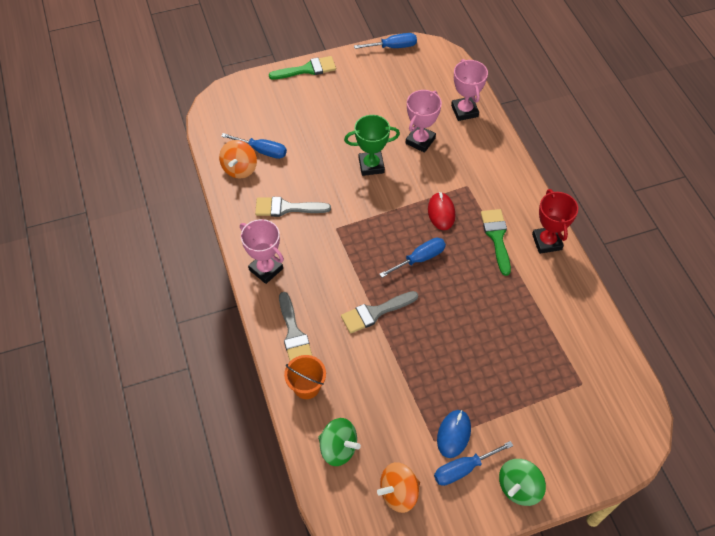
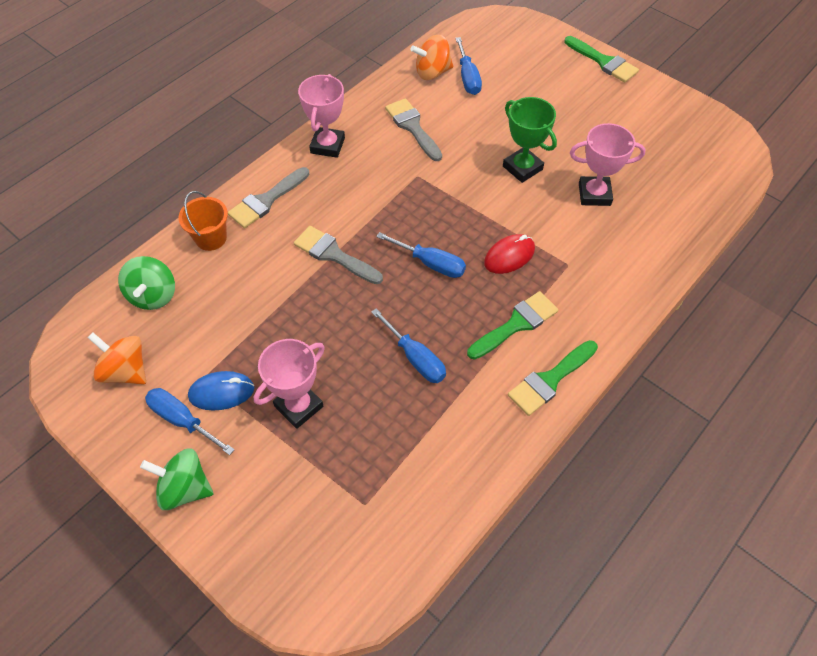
camera: 60 degrees right, 0 degrees up
blue screwdriver [354,33,417,49] -> blue screwdriver moved to [371,308,446,383]
pink trophy [451,59,488,121] -> pink trophy moved to [254,339,325,429]
red trophy [532,189,578,254] -> green brush [508,340,598,416]

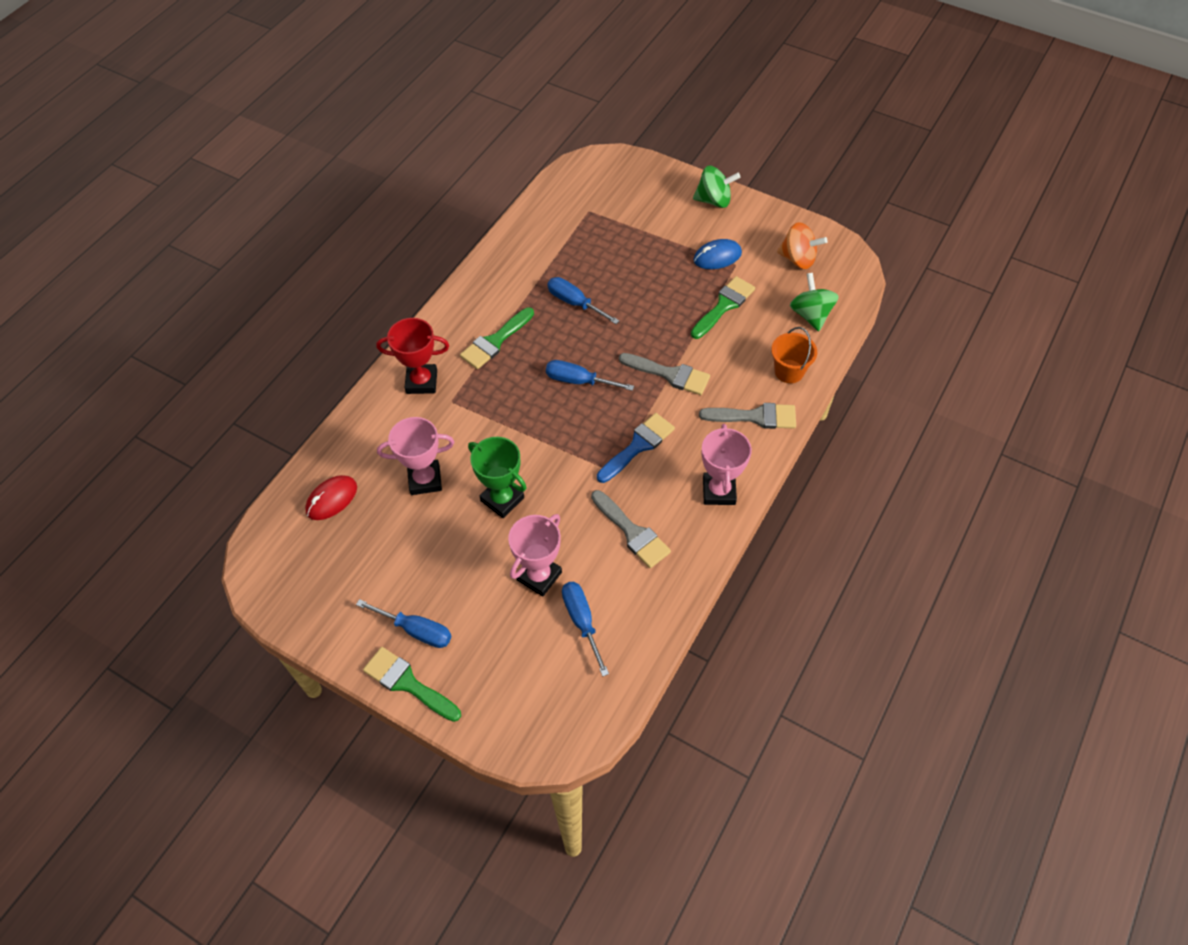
camera: 170 degrees right, 0 degrees up
blue screwdriver [145,388,235,455] -> blue screwdriver moved to [356,599,452,648]
grey brush [228,167,309,228] -> grey brush turned 60 degrees clockwise [699,403,796,429]
pink trophy [254,339,325,429] -> pink trophy moved to [508,514,562,597]
orange spinning top [410,35,453,80] -> none
red mouse [484,234,535,274] -> red mouse moved to [305,475,357,520]
green brush [508,340,598,416] -> green brush moved to [691,276,755,339]
none -> red trophy [376,318,449,394]
none -> blue brush [597,413,675,483]

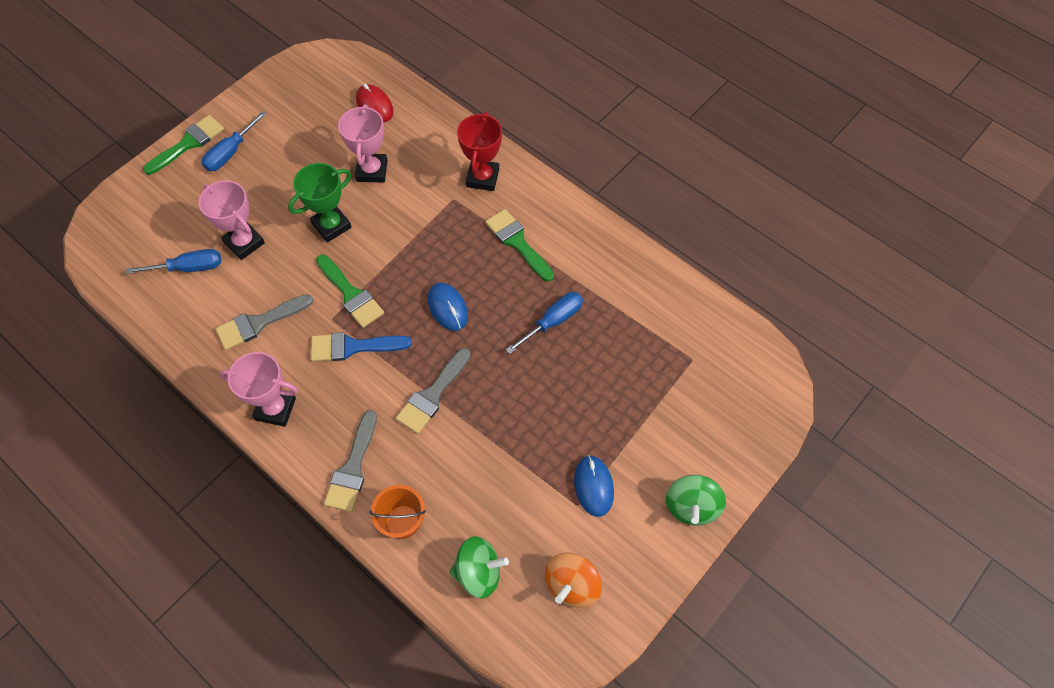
camera: 100 degrees right, 5 degrees up
blue screwdriver [546,360,634,391] -> blue mouse [428,283,468,331]
blue brush [597,413,675,483] -> blue brush turned 120 degrees clockwise [311,332,412,362]
green brush [691,276,755,339] -> green brush moved to [316,255,384,328]

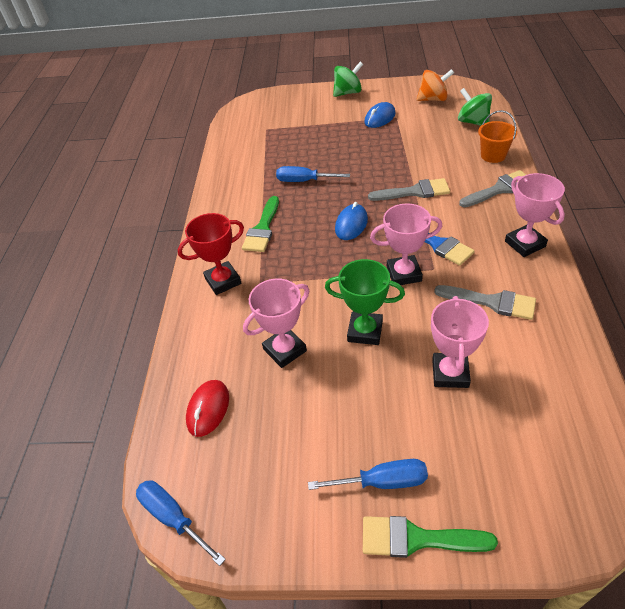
camera: 125 degrees left, 15 degrees down
blue screwdriver [126,249,221,274] -> blue screwdriver moved to [136,480,226,566]
green brush [316,255,384,328] -> pink trophy [370,203,442,285]

